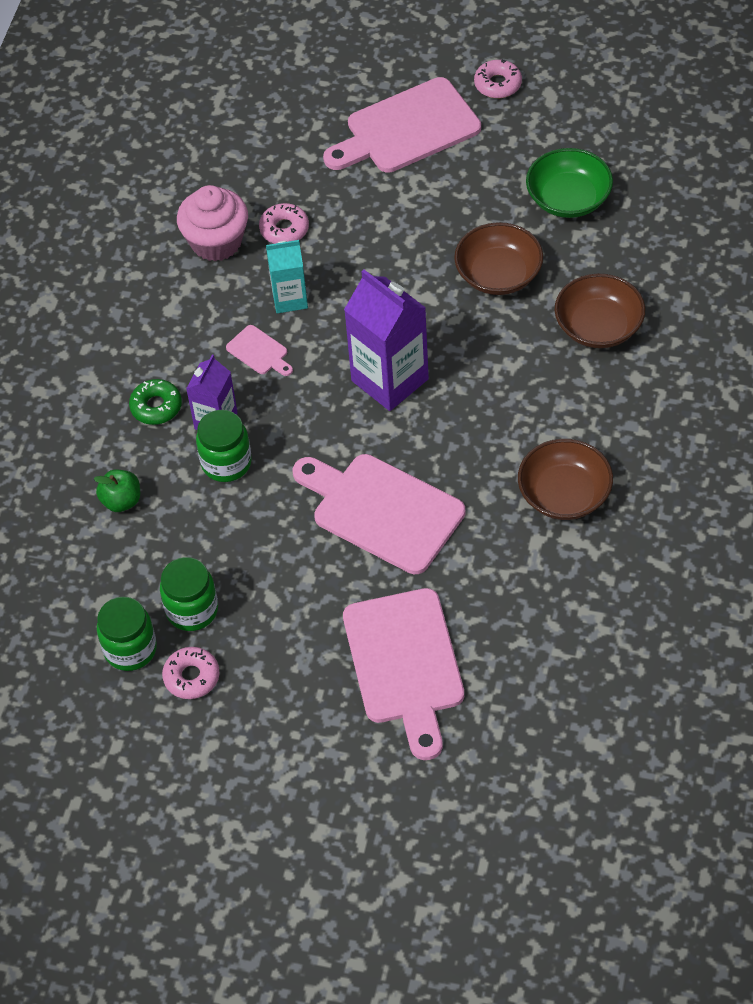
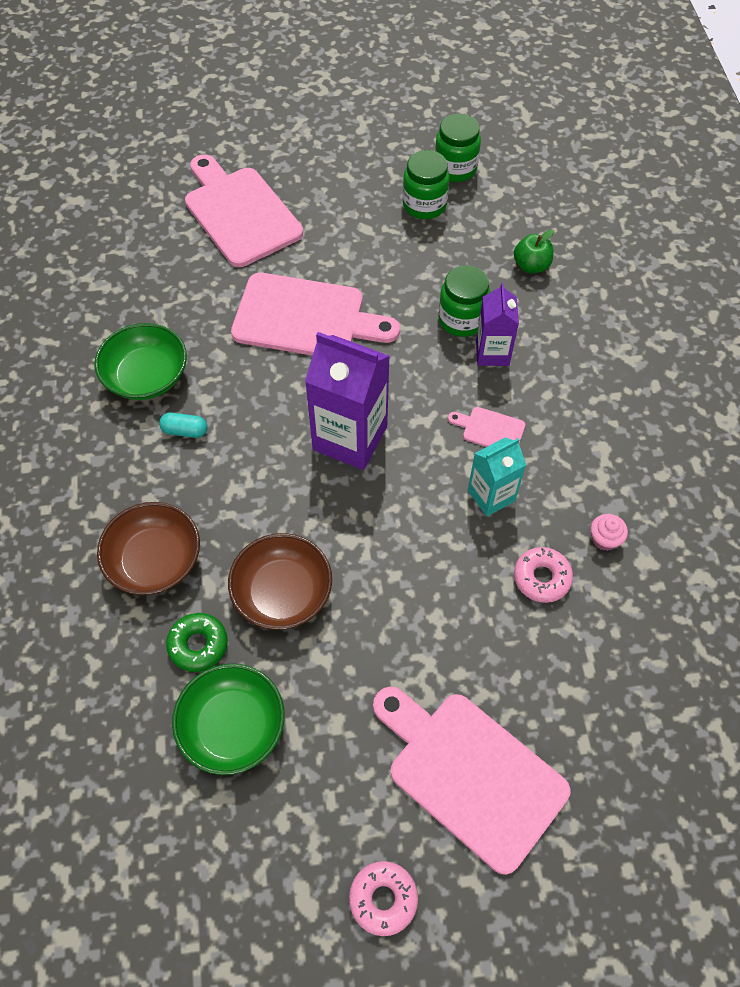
camera: 155 degrees right, 5 degrees up
green donut [129,379,182,425] -> green donut moved to [166,613,228,672]
pink donut [162,647,219,699] -> none
pink cupcake [177,185,248,261] -> pink cupcake [591,514,628,551], size x0.45
pink cutting board [323,77,481,173] -> pink cutting board turned 90 degrees counterclockwise [373,686,570,875]
brown bowl [518,439,613,520] -> green bowl [95,323,187,400]
none -> turquoise capsule [159,412,208,438]

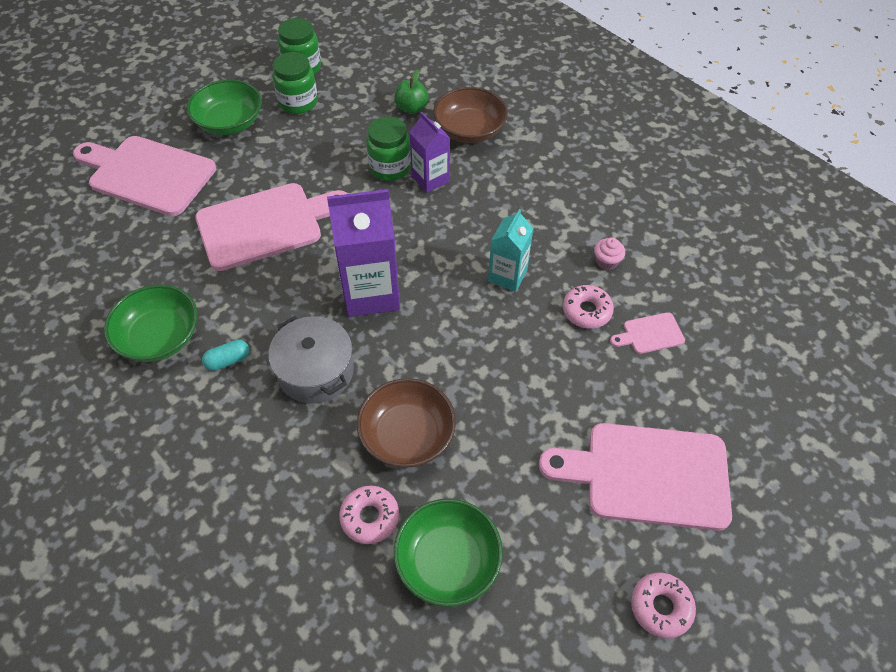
camera: 35 degrees left, 5 degrees down
brown bowl [97,502,200,595] -> brown bowl moved to [433,87,508,143]
green donut [166,613,228,672] -> pink donut [339,486,399,544]
pink cutting board [448,407,525,447] -> pink cutting board moved to [610,312,685,354]
none -> green bowl [187,79,262,135]
none -> grey pot [268,316,354,404]

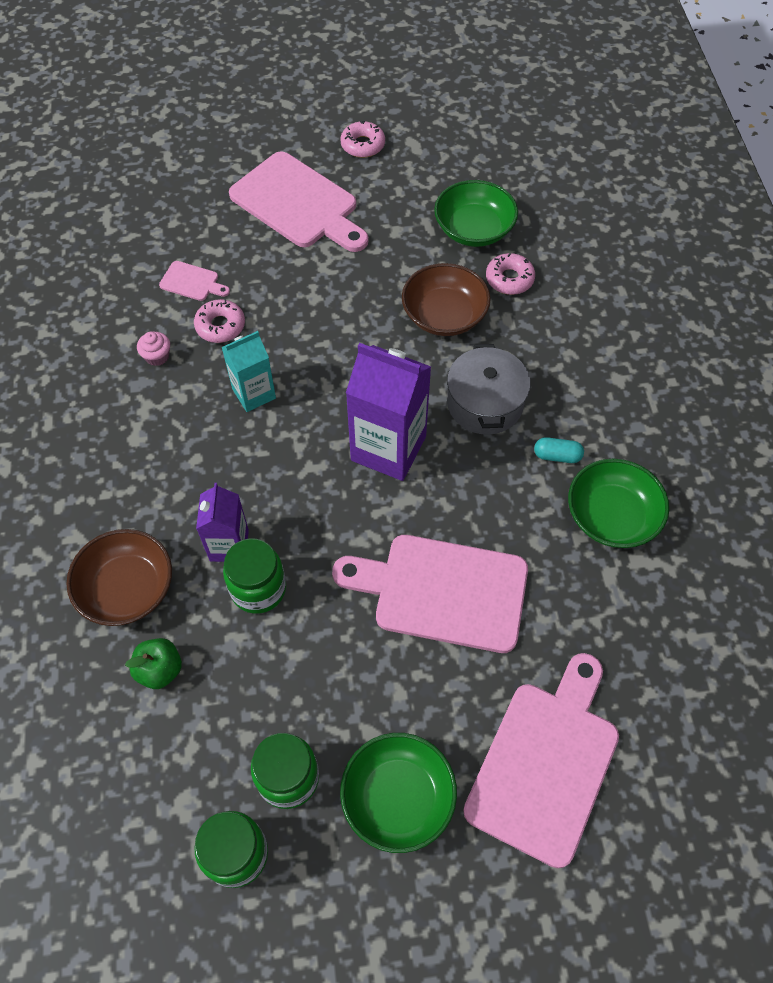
camera: 145 degrees left, 5 degrees up
pink cutting board [73,136,216,216] -> pink cutting board turned 120 degrees counterclockwise [463,653,619,868]

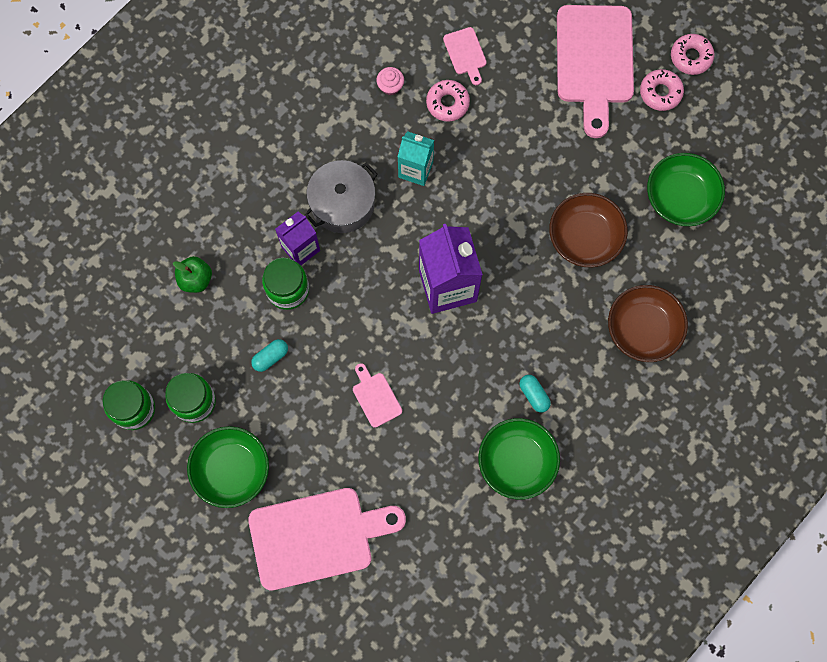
camera: 50 degrees right, 15 degrees up
brown bowl [66,529,172,626] -> brown bowl moved to [608,285,688,362]
pink cutting board [332,535,528,653] -> pink cutting board [353,363,402,428], size x0.43
grey pot [447,344,530,435] -> grey pot moved to [305,160,378,233]
pink donut [486,253,535,295] -> pink donut moved to [640,69,684,111]
none -> turquoise capsule [251,339,288,372]

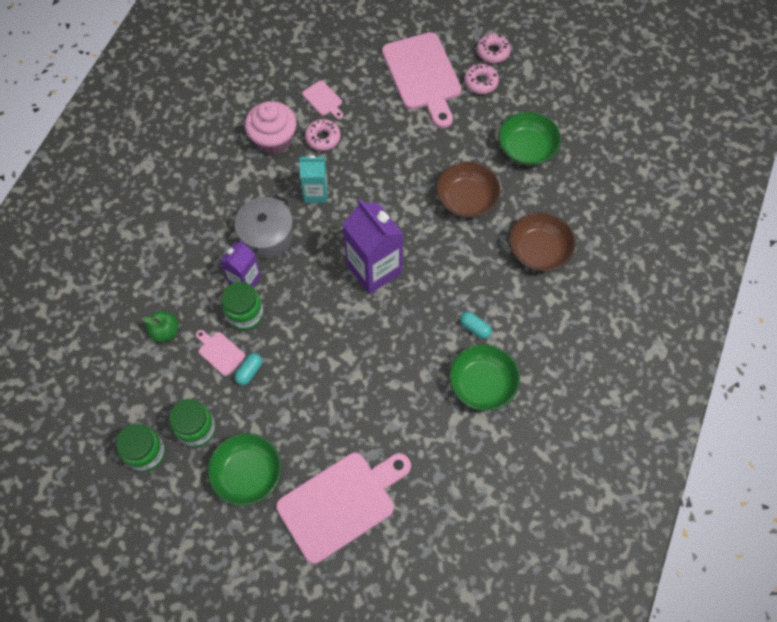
camera: 20 degrees left, 10 degrees down
pink cutting board [353,363,402,428] -> pink cutting board moved to [196,330,246,376]
pink cupcake [376,67,404,95] -> pink cupcake [245,101,297,155], size x2.22

